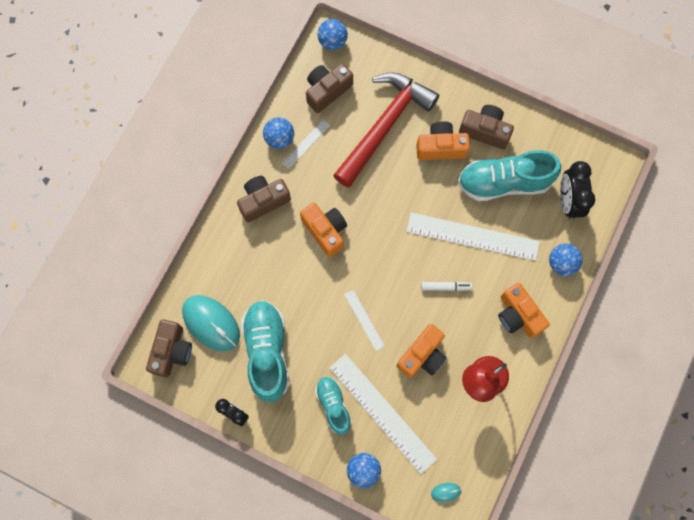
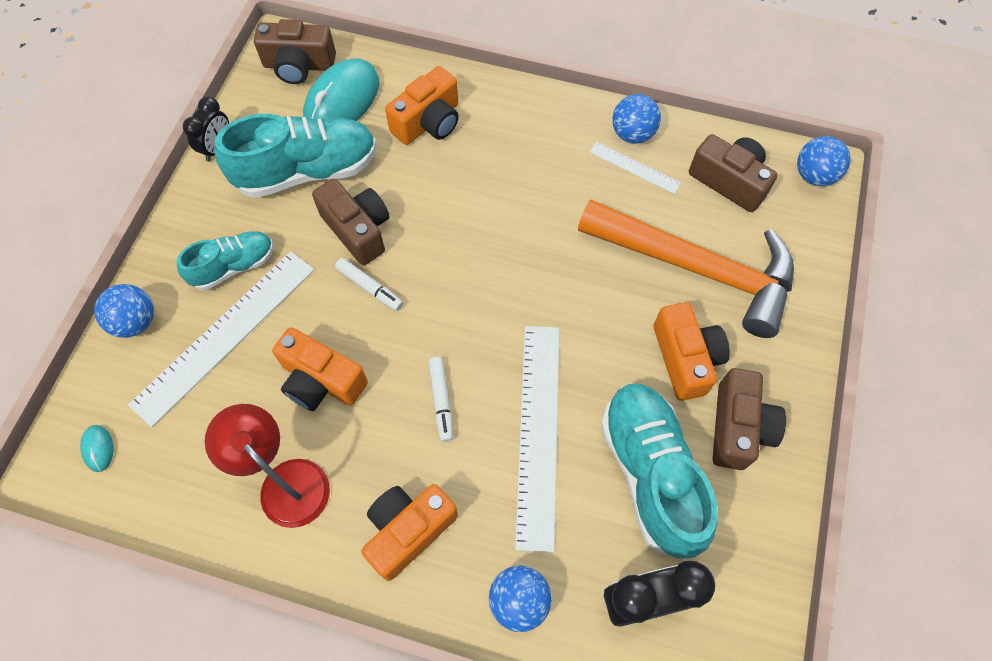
camera: 80 degrees right, 10 degrees down
brown camera [237,176,291,223] -> brown camera moved to [312,179,390,265]
orange camera [300,202,347,257] -> orange camera moved to [385,66,459,145]
red hammer [333,72,439,188] -> orange hammer [578,199,794,338]
white ruler [344,290,385,351] -> white marker [335,258,403,311]

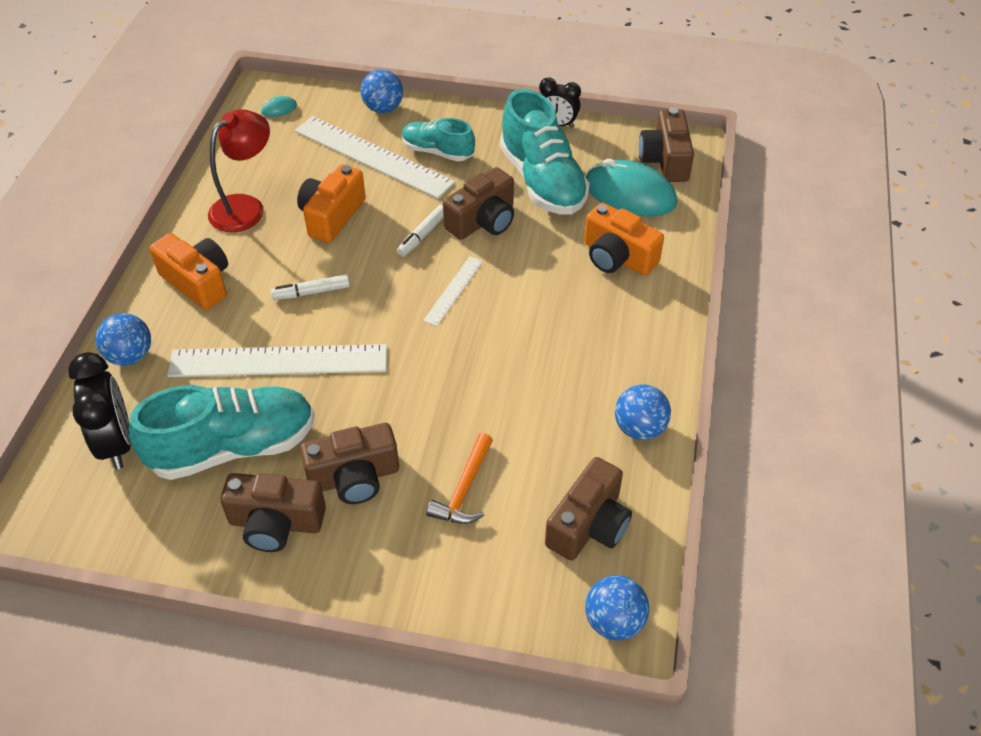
camera: 85 degrees right, 15 degrees down
turquoise shoe [176,231,274,290] -> turquoise shoe turned 150 degrees clockwise [402,118,475,162]
orange hammer [578,199,794,338] -> orange hammer [426,433,493,524], size x0.44
white ruler [589,142,681,194] -> white ruler moved to [423,256,483,326]
orange camera [653,302,730,401] -> brown camera [300,423,399,504]

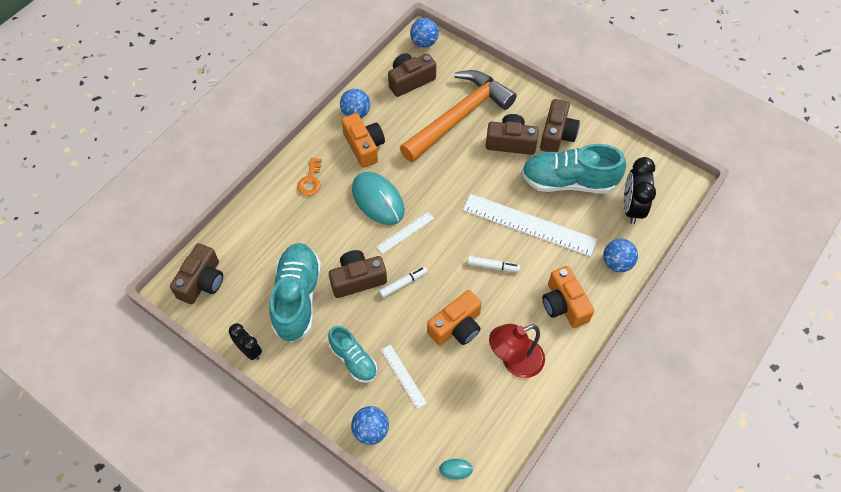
camera: 155 degrees left, 10 degrees up
brown camera [220,473,326,552] -> brown camera turned 75 degrees clockwise [540,99,580,152]
white ruler [295,116,455,199] -> white ruler [381,345,427,409], size x0.48
orange hammer [426,433,493,524] -> orange hammer [400,70,517,162], size x2.30
orange camera [584,202,664,276] -> orange camera moved to [342,113,385,168]
turquoise mouse [586,159,677,217] -> turquoise mouse moved to [352,172,404,225]
none -> orange key [297,157,322,196]

